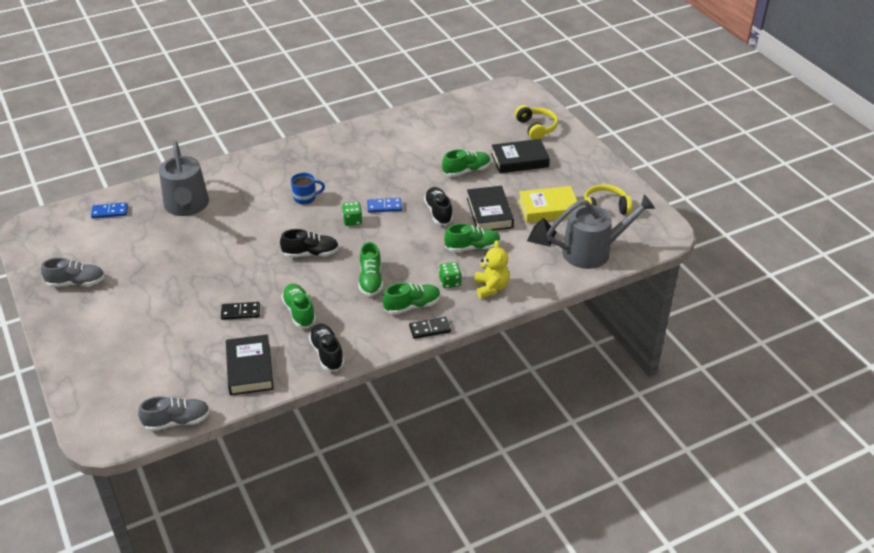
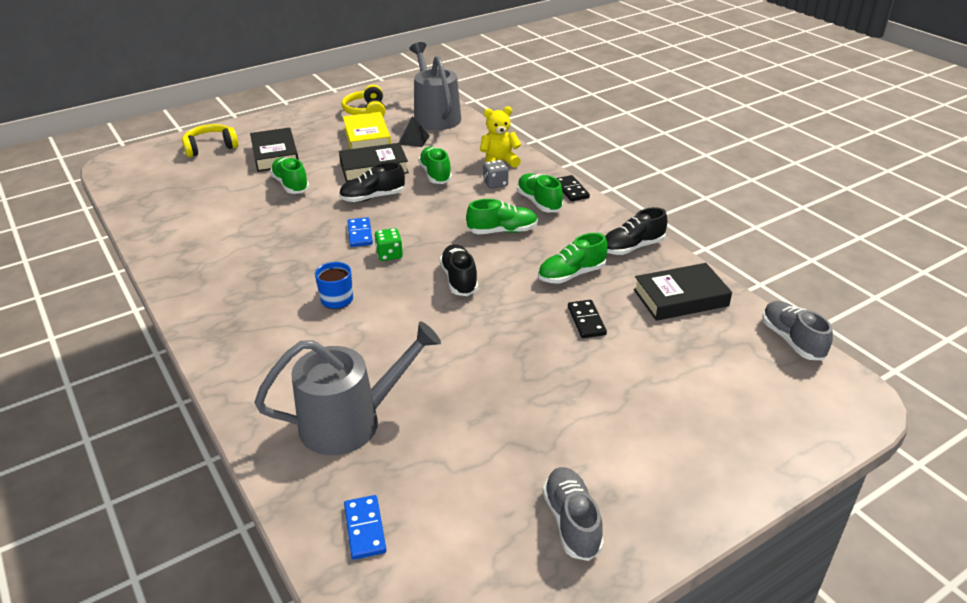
camera: 95 degrees left, 5 degrees down
green dice [439,262,461,288] -> grey dice [483,160,509,189]

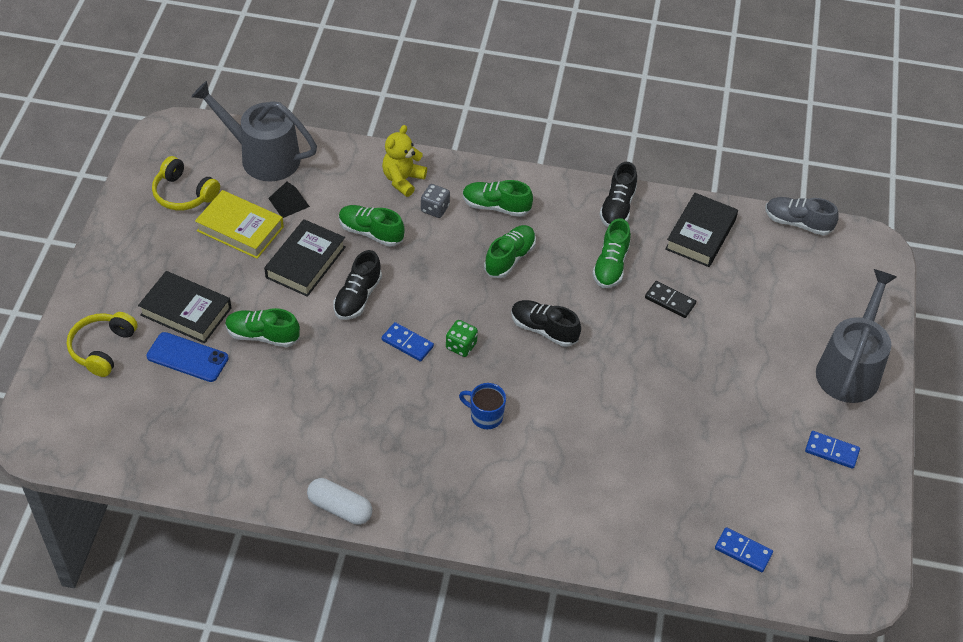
camera: 50 degrees left, 15 degrees up
grey watering can [255,321,441,455] -> grey watering can moved to [816,269,897,403]
grey shoe [543,467,604,561] -> blue domino [805,431,860,469]
black domino [556,175,590,202] -> none
none -> blue phone [146,332,229,382]
none -> white capsule [307,478,372,525]

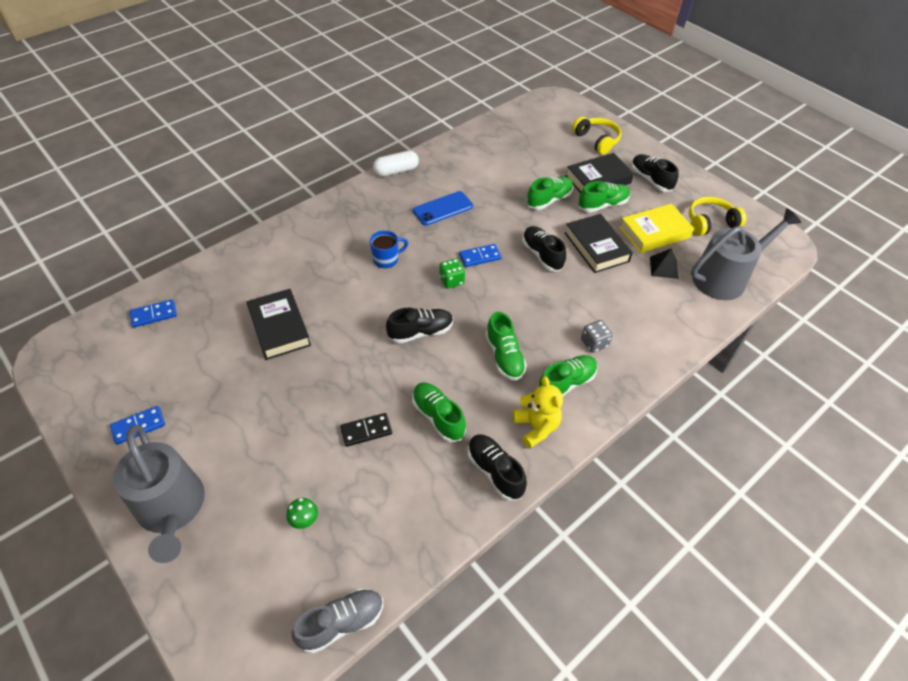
camera: 130 degrees right, 0 degrees up
blue phone [146,332,229,382] -> blue phone moved to [413,191,473,225]
green shoe [339,205,405,247] -> green shoe moved to [578,181,630,212]
yellow teddy bear [382,125,427,197] -> yellow teddy bear moved to [513,376,563,448]
black book [665,193,738,267] -> black book moved to [247,289,311,360]
none -> green mushroom [286,498,318,529]
none -> black shoe [631,154,679,192]

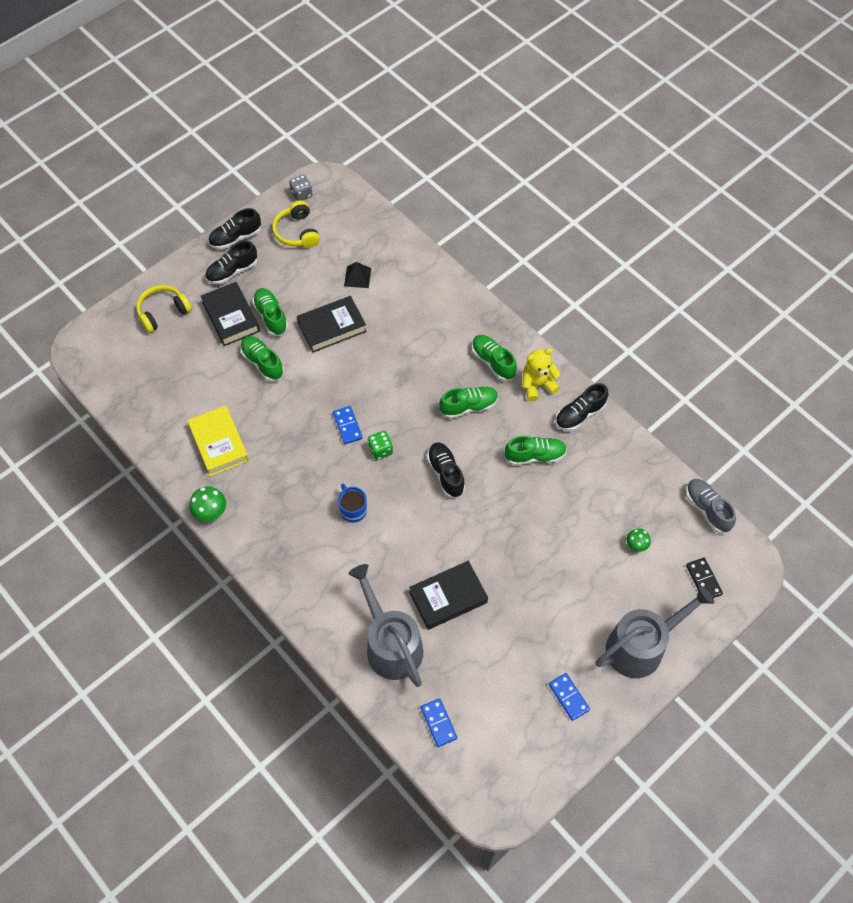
camera: 90 degrees left, 10 degrees up
black domino [340,413,392,447] -> black domino moved to [686,558,723,598]
white capsule [373,150,419,177] -> green mushroom [189,487,226,521]
green shoe [412,382,466,442] -> green shoe turned 150 degrees counterclockwise [505,436,567,465]
blue phone [413,191,473,225] -> none
black shoe [522,226,566,271] -> black shoe moved to [208,208,261,249]
grey dice [581,320,613,353] -> grey dice moved to [289,175,312,201]
yellow book [619,204,694,253] -> yellow book moved to [187,405,249,476]
grey watering can [691,208,801,300] -> grey watering can moved to [348,564,423,687]

